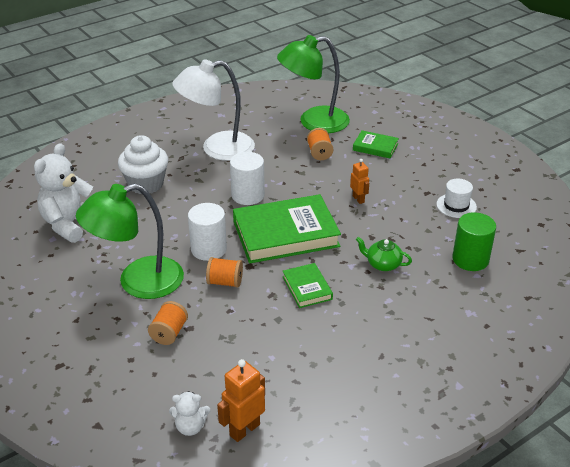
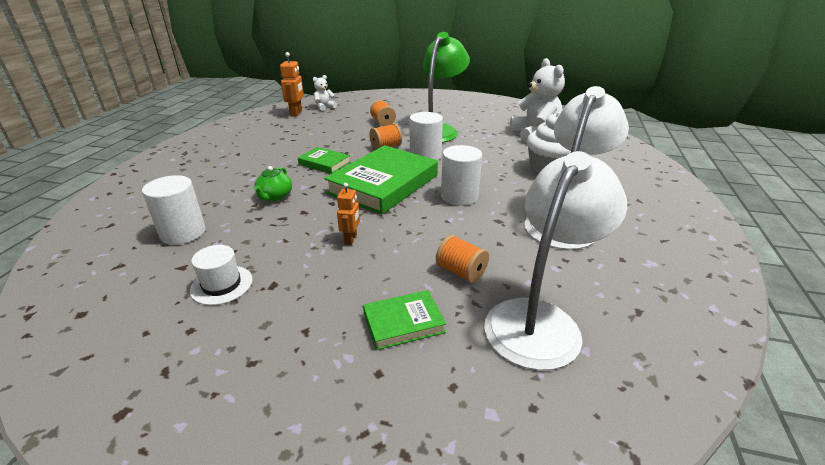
camera: 140 degrees right, 5 degrees down
green lamp [277,35,350,133] -> white lamp [484,151,627,370]
orange robot [350,159,369,204] -> orange robot turned 105 degrees counterclockwise [337,183,360,245]
green teapot [356,237,412,271] -> green teapot turned 120 degrees clockwise [253,166,292,201]
green cylinder [452,212,496,271] -> white cylinder [142,175,206,245]

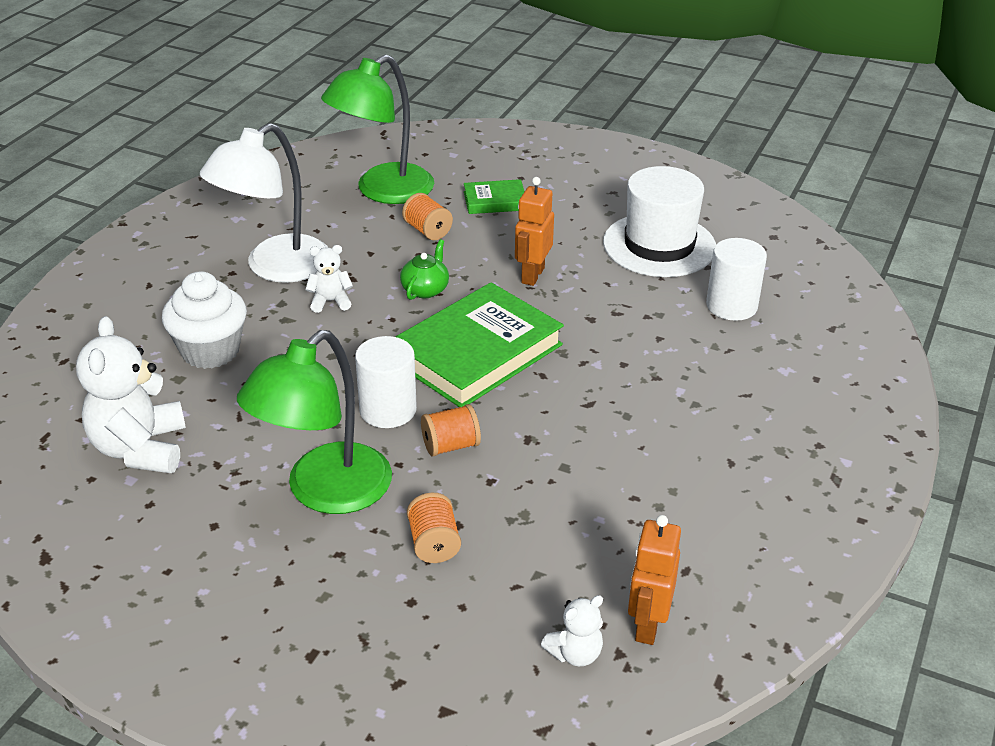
camera: 170 degrees left, 5 degrees up
white hat [190,245,252,305] -> white hat [603,166,716,277], size x1.98
green teapot [253,166,292,201] -> green teapot moved to [400,239,449,300]
green book [298,147,350,174] -> none
orange robot [337,183,360,245] -> orange robot [515,177,554,286], size x1.55
white cylinder [441,145,482,206] -> none
white lamp [484,151,627,370] -> green lamp [321,55,434,204]
none -> white teddy bear [306,245,353,313]

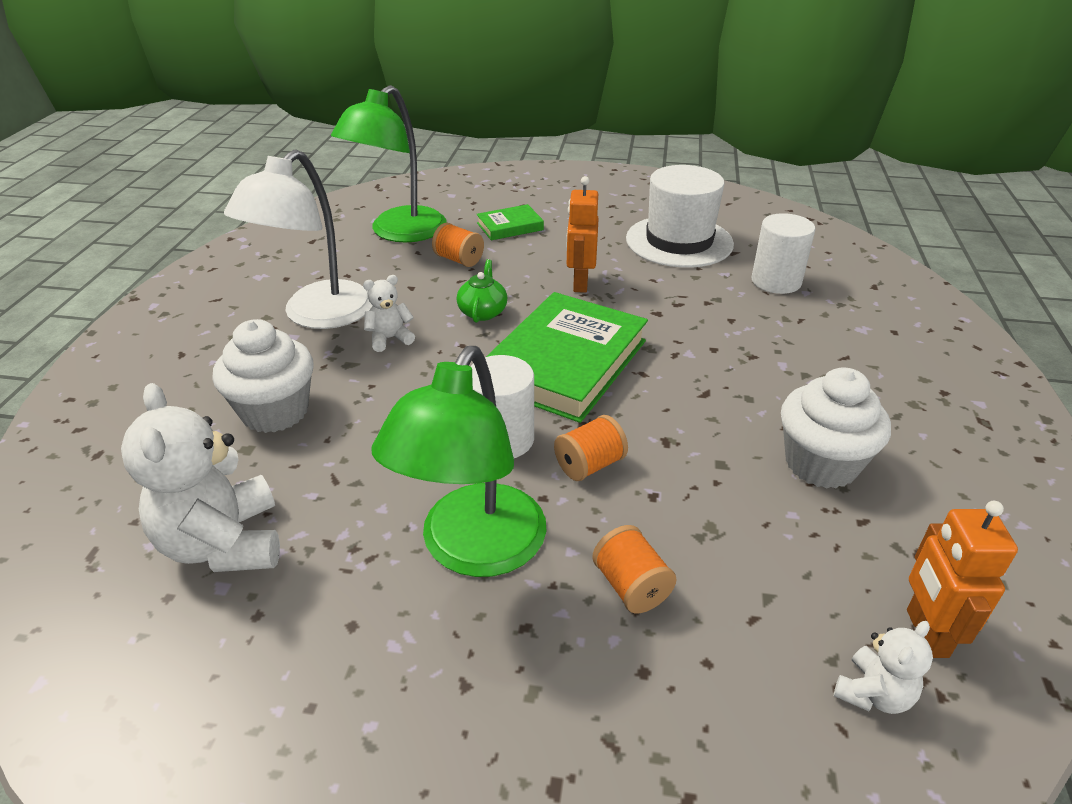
camera: 15 degrees left, 0 degrees up
none -> white cupcake [781,367,891,488]

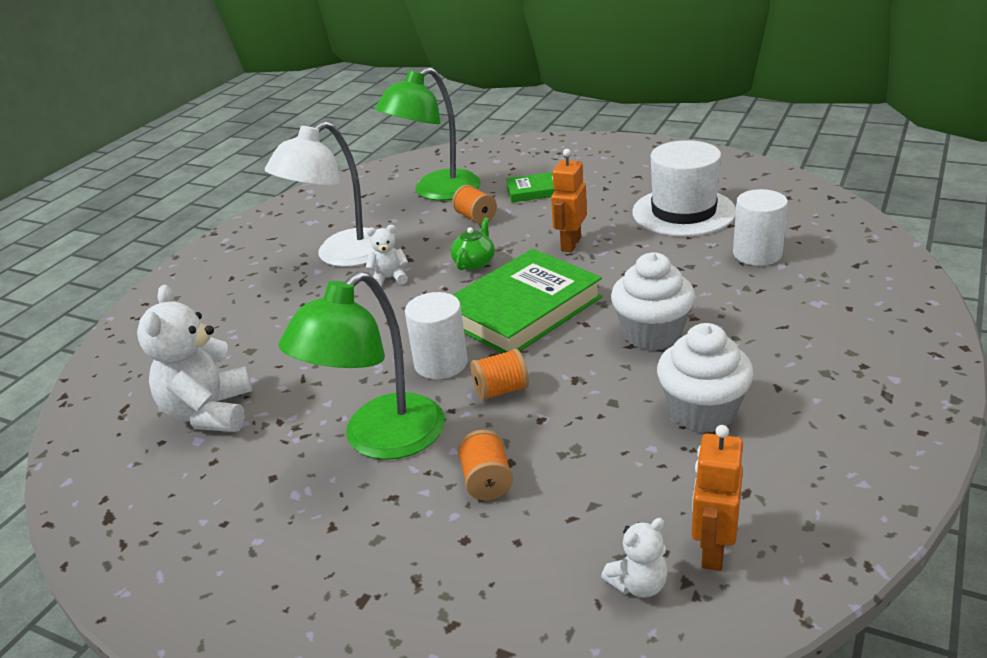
camera: 20 degrees right, 5 degrees down
white cupcake [213,319,314,433] -> white cupcake moved to [611,252,695,351]

